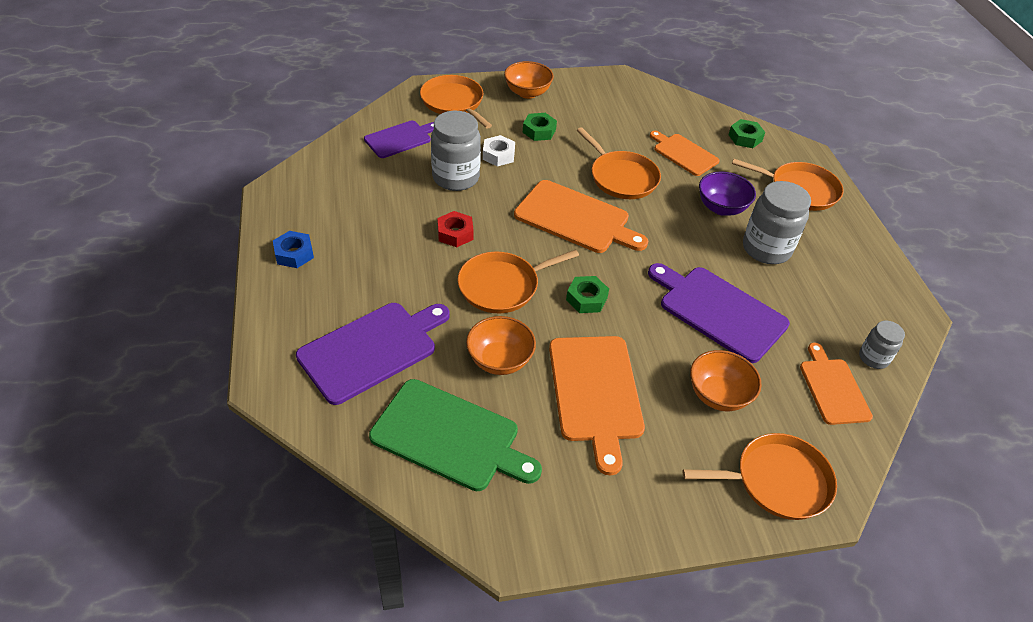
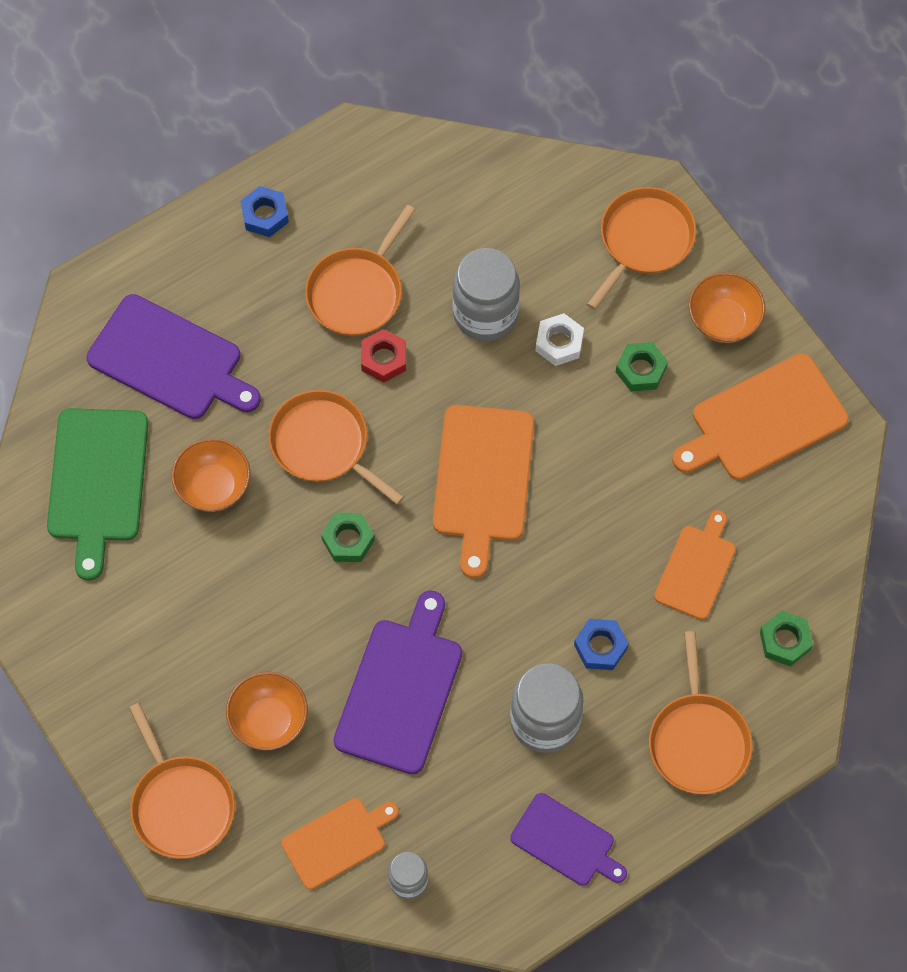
camera: 70 degrees right, 20 degrees up
purple cutting board [364,121,434,158] -> purple cutting board moved to [510,793,627,886]
orange cutting board [549,336,645,475] -> orange cutting board moved to [672,353,849,480]
orange pan [577,127,661,199] -> orange pan moved to [305,205,415,336]
purple bowl [699,172,756,216] -> blue nut [574,619,629,670]

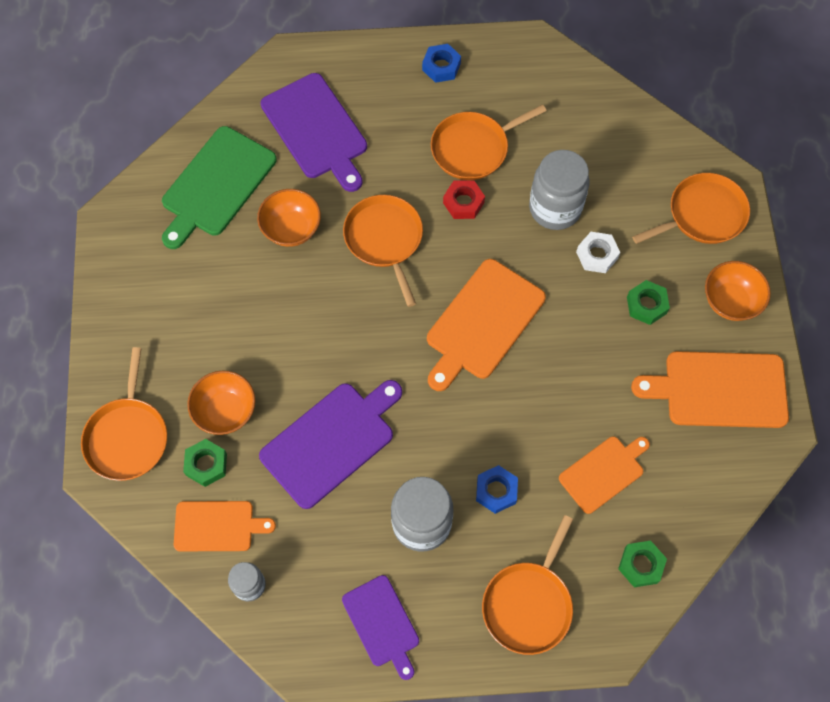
camera: 30 degrees right, 0 degrees up
green nut [321,513,375,562] -> green nut moved to [183,439,227,487]

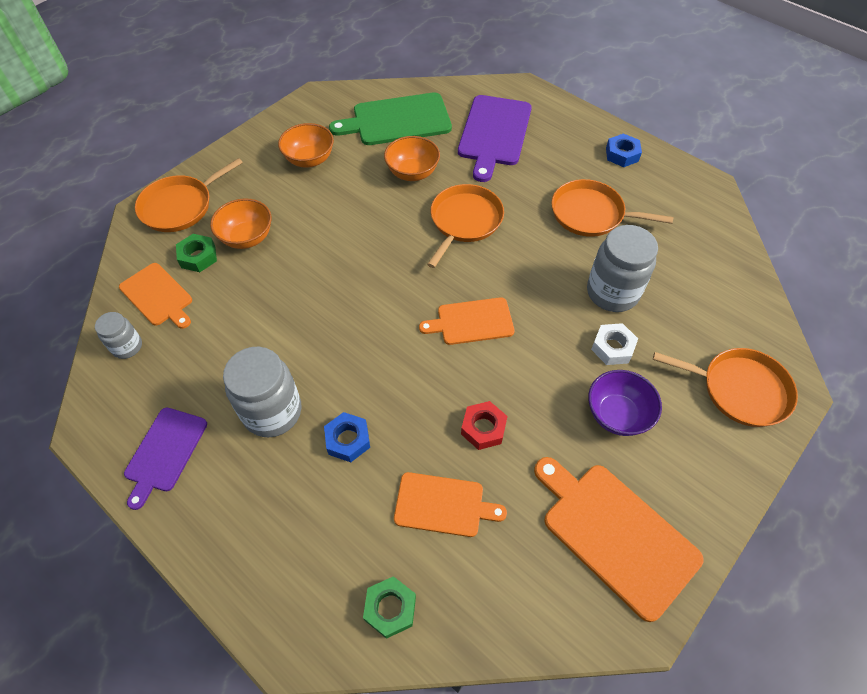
camera: 45 degrees right, 10 degrees down
purple cutting board [259,380,402,509] -> none
orange cutting board [427,259,546,391] -> orange cutting board [419,297,515,345], size x0.62
red nut [443,180,485,219] -> red nut moved to [461,401,508,450]
orange pan [482,515,573,655] -> none
green nut [627,280,670,325] -> purple bowl [588,370,662,436]
orange bowl [705,261,771,321] -> orange bowl moved to [278,123,334,168]

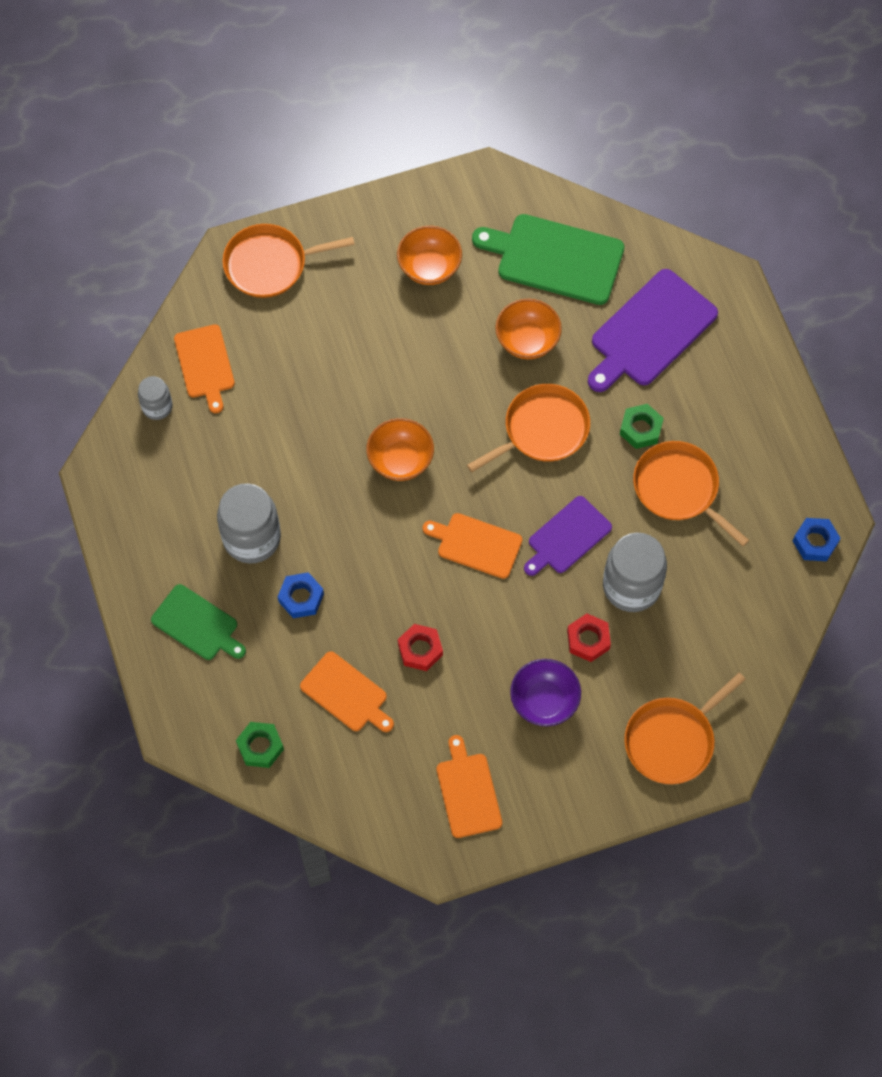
camera: 30 degrees right, 10 degrees up
purple cutting board [124,407,207,510] -> purple cutting board moved to [524,496,612,576]
green nut [176,234,217,272] -> green nut moved to [620,404,664,449]
orange bowl [210,198,272,249] -> orange bowl moved to [366,418,434,481]
orange cutting board [534,457,703,622] -> orange cutting board [437,735,502,838], size x0.62
white nut [591,323,638,365] -> red nut [567,613,611,662]
blue nut [606,133,642,167] -> blue nut moved to [793,518,841,561]
orange pan [653,348,798,427] -> orange pan turned 90 degrees clockwise [624,673,746,784]
none -> green cutting board [151,584,246,660]

